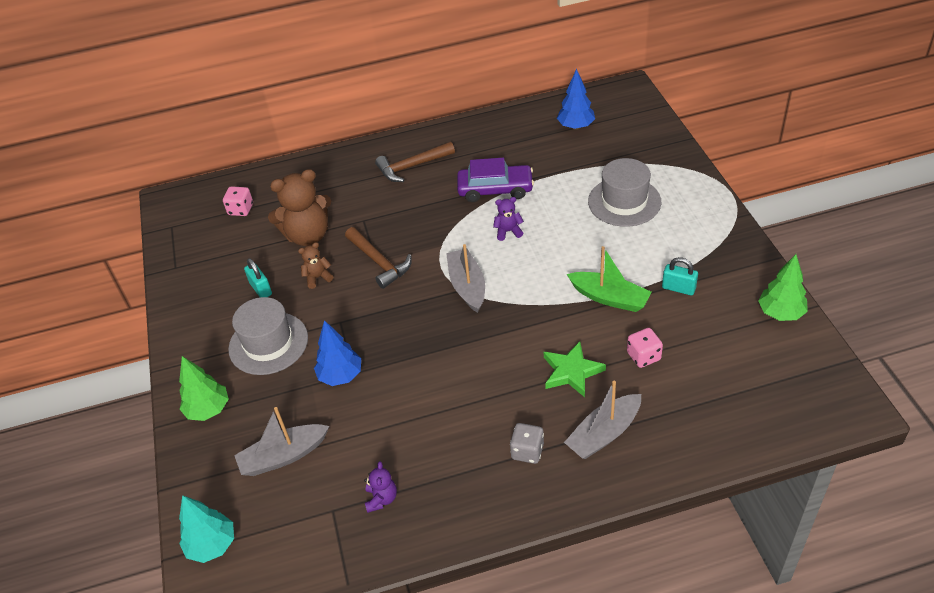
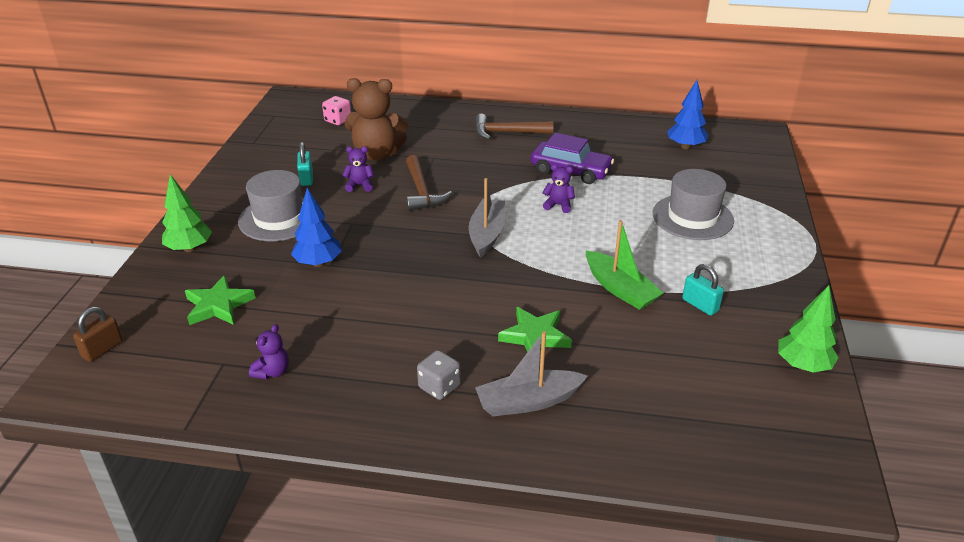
camera: 20 degrees right, 10 degrees down
turquoise tree [179,495,234,563] -> brown padlock [73,307,123,362]
grey boat [234,407,329,476] -> green star [185,275,256,325]
brown teddy bear [298,242,333,289] -> purple teddy bear [342,147,374,192]
pink dice [627,328,663,368] -> none

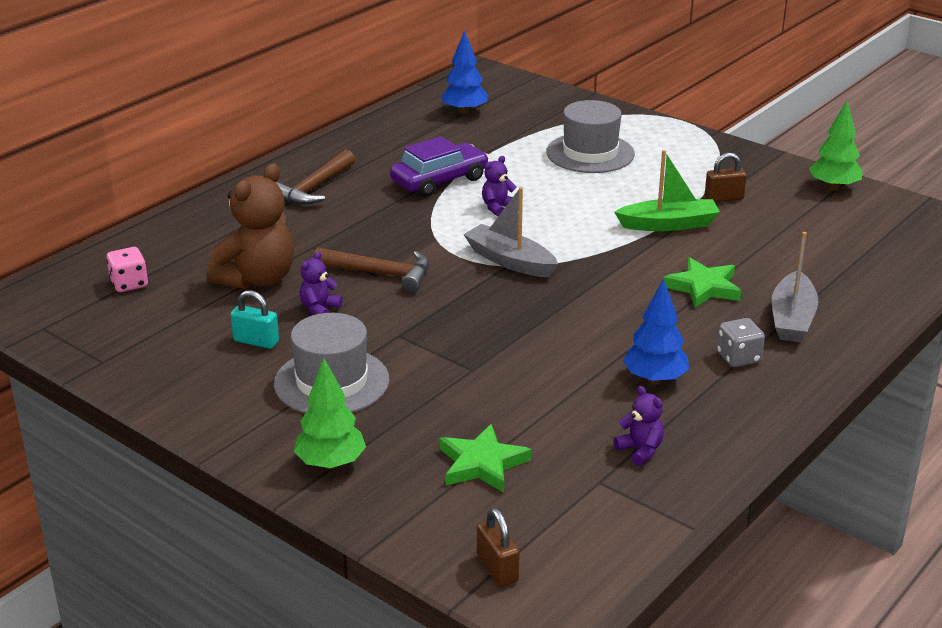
camera: 60 degrees left, 5 degrees down
blue tree [291,188,342,267] -> blue tree moved to [623,278,689,384]
turquoise padlock [682,264,724,316] -> brown padlock [705,152,747,202]

